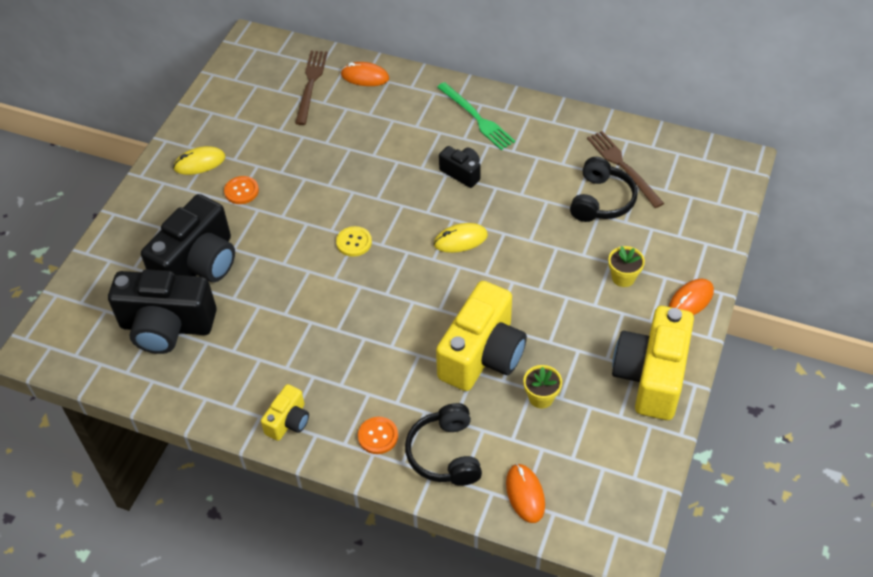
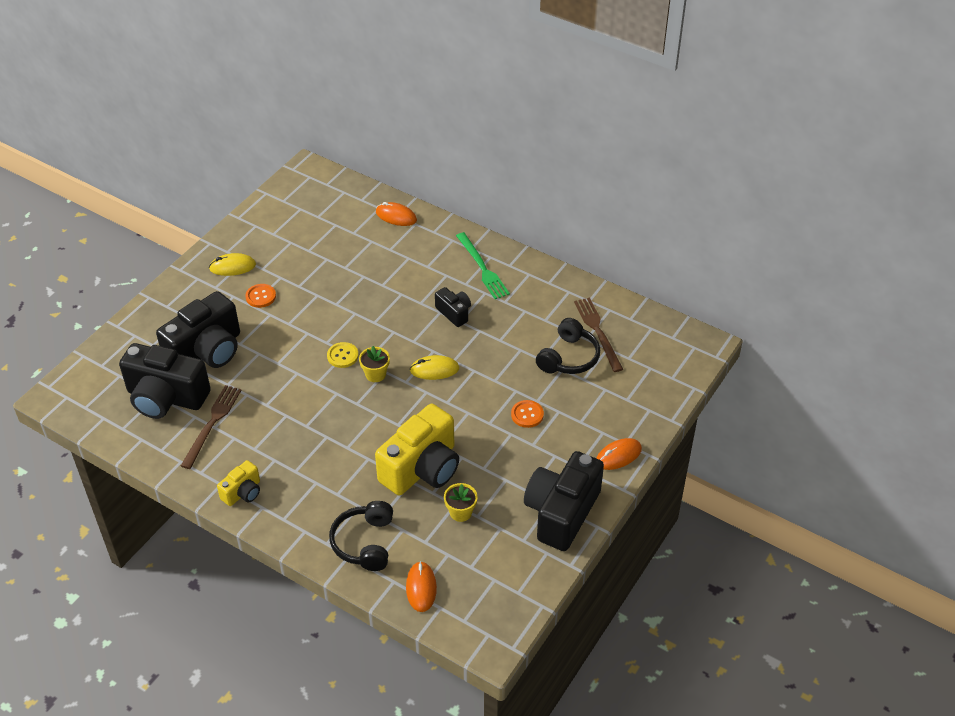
camera: 10 degrees right, 5 degrees down
brown fork [295,51,328,125] -> brown fork moved to [181,385,242,469]
orange button [358,417,398,454] -> orange button moved to [511,400,544,428]
yellow flower pot [608,246,645,287] -> yellow flower pot moved to [359,346,390,382]
yellow camera [612,306,694,420] -> black camera [524,451,604,551]

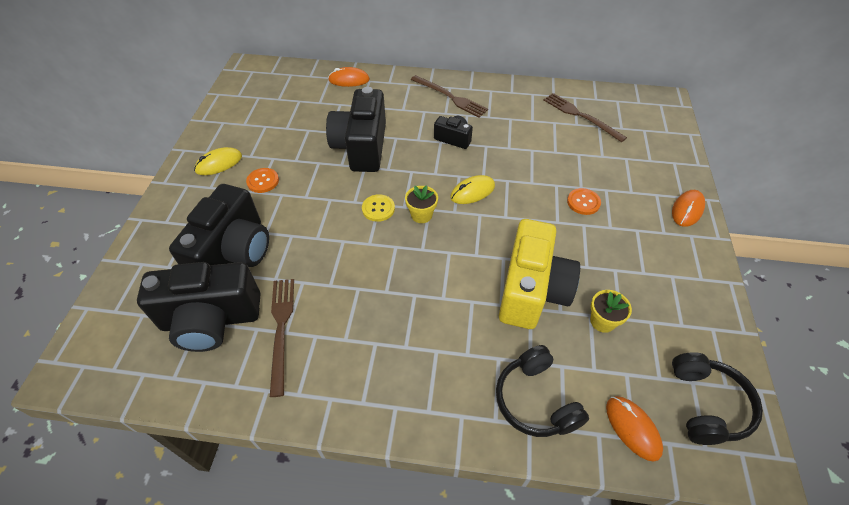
camera: 25 degrees left, 5 degrees up
yellow camera [217,460,260,506] -> none
green fork [456,232,510,299] -> brown fork [411,75,488,117]
black camera [524,451,604,551] -> black camera moved to [326,87,386,172]
black headphones [536,318,600,374] -> black headphones moved to [672,352,763,445]

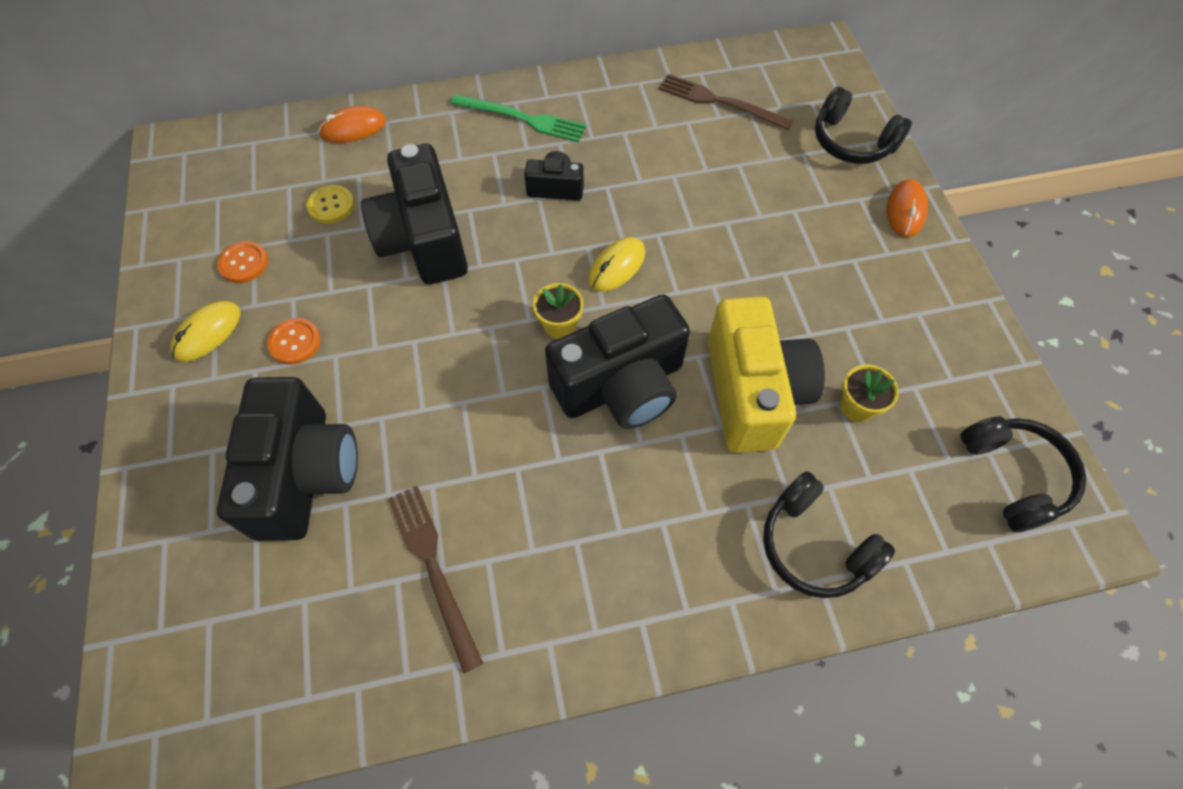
camera: 20 degrees left, 10 degrees up
black camera [137,262,261,352] -> black camera moved to [545,295,690,429]
yellow button [362,194,395,222] -> yellow button moved to [307,185,354,224]
brown fork [411,75,488,117] -> green fork [451,94,587,142]
orange button [567,188,601,215] -> orange button moved to [217,241,268,283]
orange mouse [606,396,663,462] -> none
none -> black headphones [815,87,912,164]

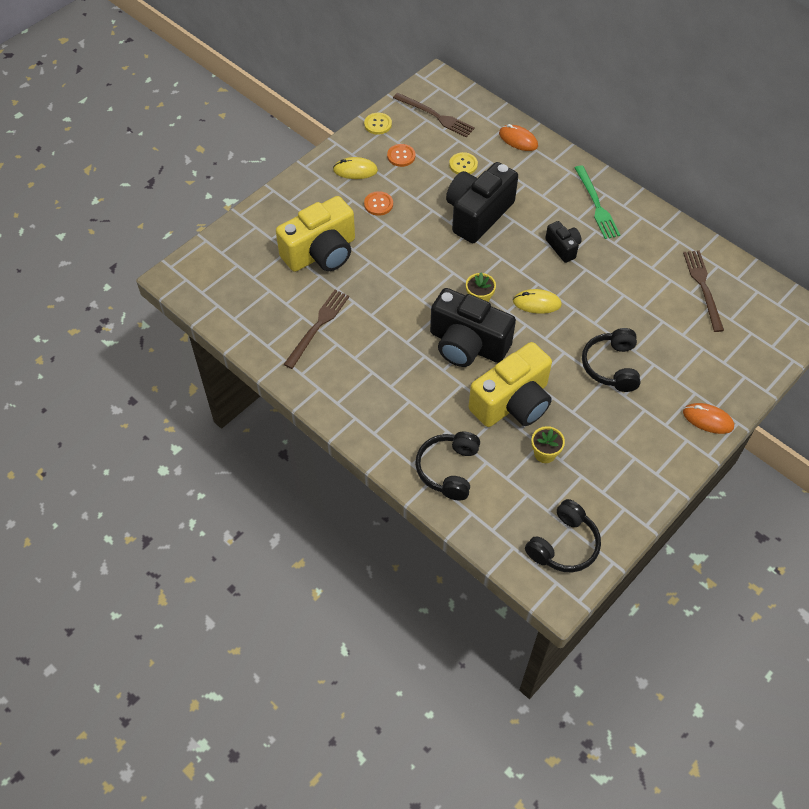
camera: 55 degrees right, 5 degrees down
black camera [217,377,358,541] -> yellow camera [276,196,355,272]
black headphones [815,87,912,164] -> black headphones moved to [582,328,640,392]
orange mouse [887,179,928,237] -> orange mouse turned 45 degrees clockwise [683,403,734,434]
none -> yellow button [364,113,392,135]
none -> brown fork [393,93,475,138]

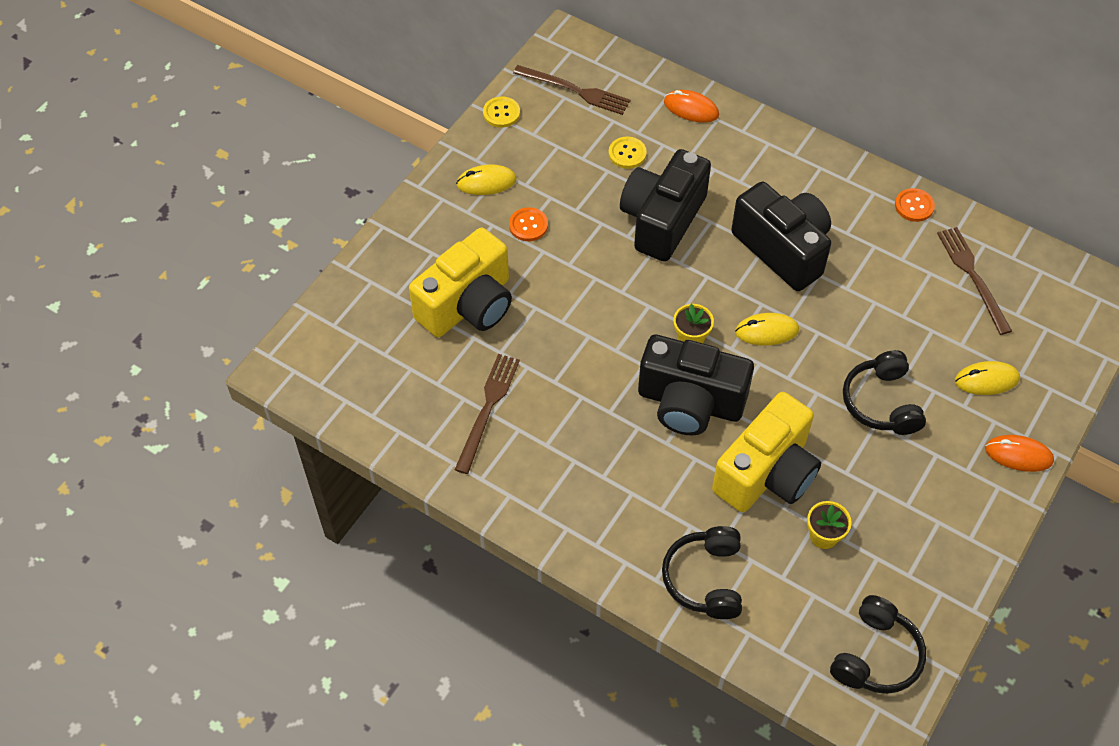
camera: 10 degrees left, 0 degrees up
orange button [387,144,415,167] -> orange button moved to [895,188,935,222]
black camera [545,221,582,263] -> black camera [731,182,831,291], size x2.03
green fork [575,165,620,239] -> none
none -> yellow mouse [955,361,1020,395]

